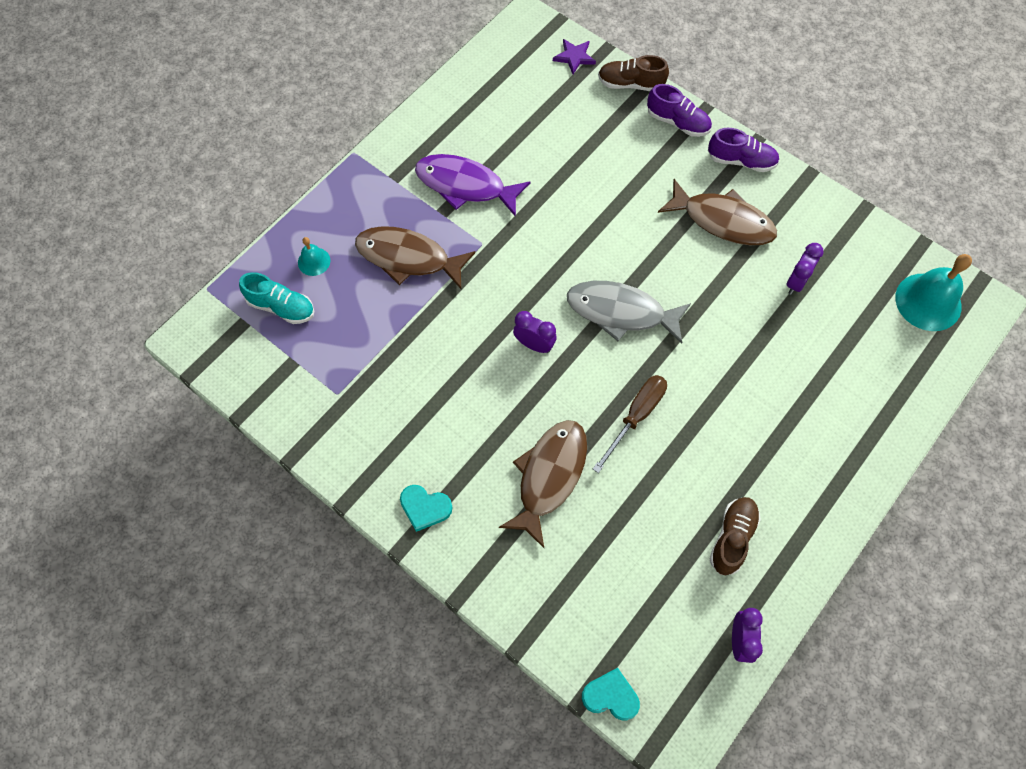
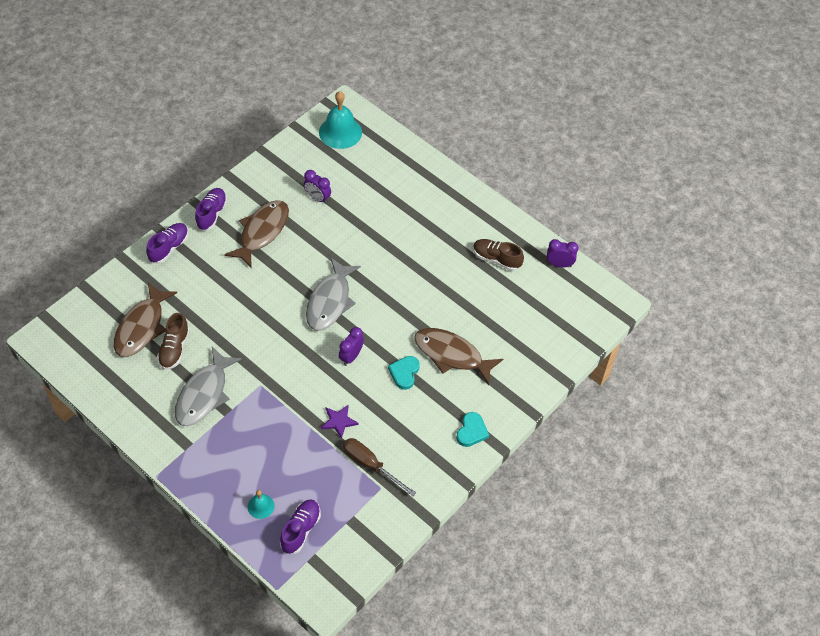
camera: 90 degrees left, 10 degrees down
turquoise shoe [239,272,314,324] -> purple shoe [280,499,321,554]
brown fish [355,226,476,289] -> brown fish moved to [114,282,177,357]
purple fish [415,154,531,217] -> grey fish [175,347,242,426]
purple star [553,39,596,74] -> purple star moved to [321,404,359,439]
turquoise heart [582,668,640,721] -> turquoise heart moved to [388,356,420,390]
brown screwdriver [593,375,667,473] -> brown screwdriver moved to [343,438,416,496]
brown shoe [598,55,669,91] -> brown shoe moved to [157,313,190,370]

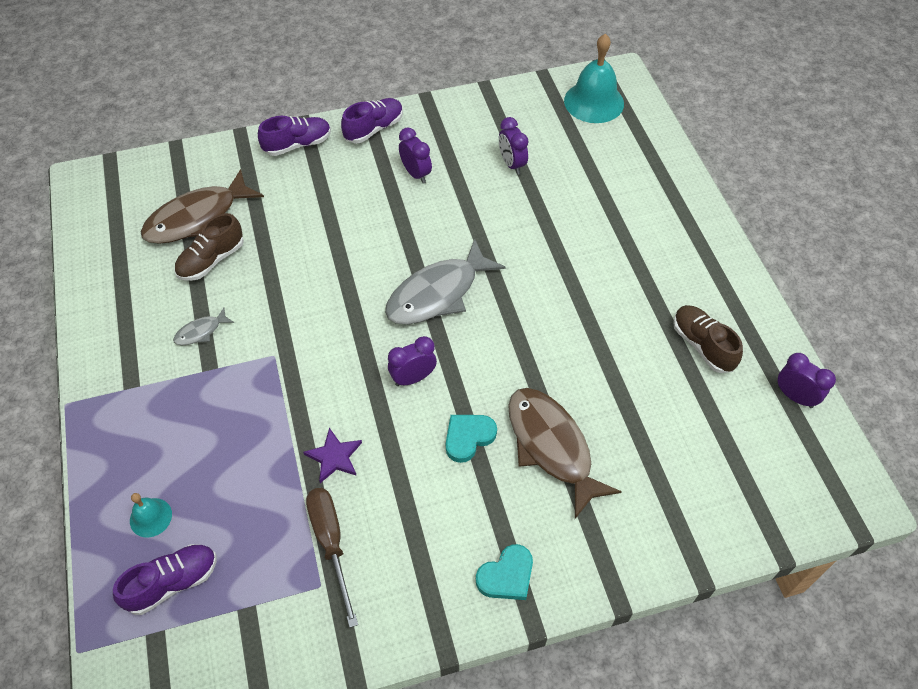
camera: 35 degrees right, 0 degrees up
grey fish [175,347,242,426] -> grey fish [173,308,234,345], size x0.45
brown fish [224,200,289,269] -> purple clock [399,127,432,184]

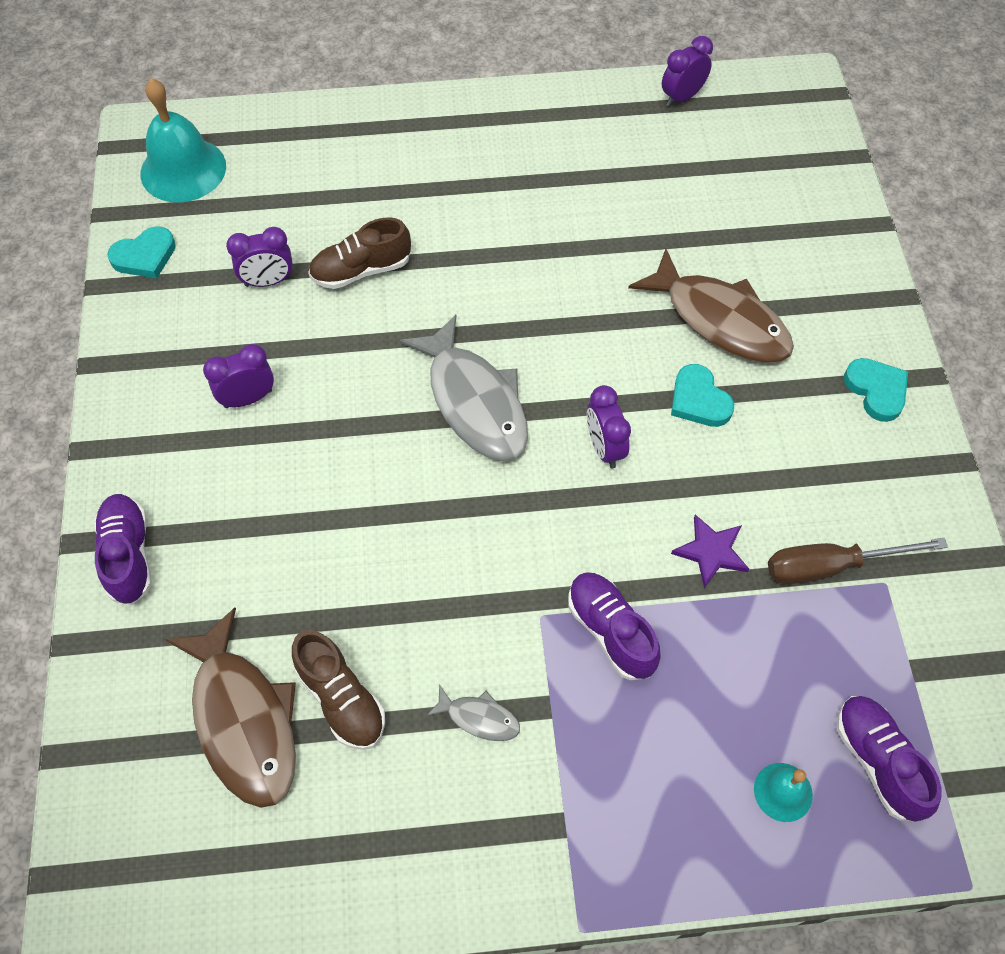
camera: 80 degrees left, 5 degrees up
grey fish [173,308,234,345] -> grey fish turned 45 degrees counterclockwise [426,685,520,741]
purple shoe [341,98,403,143] -> purple shoe moved to [568,572,661,680]
brown fish [508,388,622,519] -> brown fish turned 120 degrees counterclockwise [628,249,794,363]
brown shoe [673,305,743,373] -> brown shoe moved to [308,217,411,289]
none -> turquoise heart [107,226,176,279]

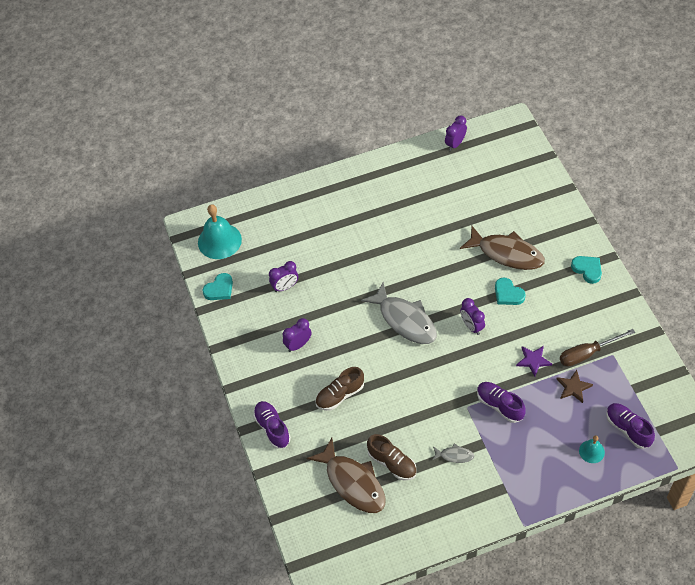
camera: 10 degrees left, 5 degrees down
brown shoe [308,217,411,289] -> brown shoe moved to [315,367,364,411]
none -> brown star [557,370,593,403]

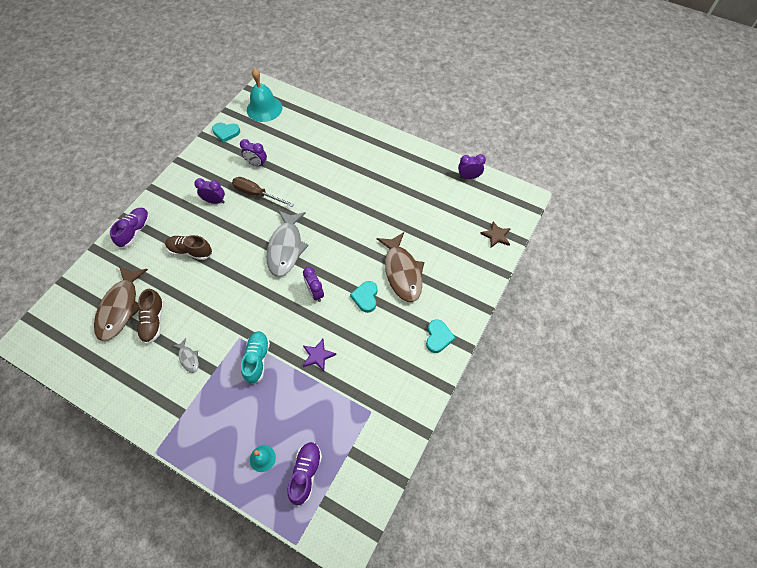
camera: 45 degrees right, 5 degrees up
purple clock [460,298,485,335] -> purple clock turned 45 degrees counterclockwise [303,267,324,302]
purple shoe [477,382,526,423] -> turquoise shoe [241,331,270,384]
brown star [557,370,593,403] -> brown star moved to [480,222,511,248]
brown screwdriver [560,329,635,367] -> brown screwdriver moved to [232,177,294,207]

